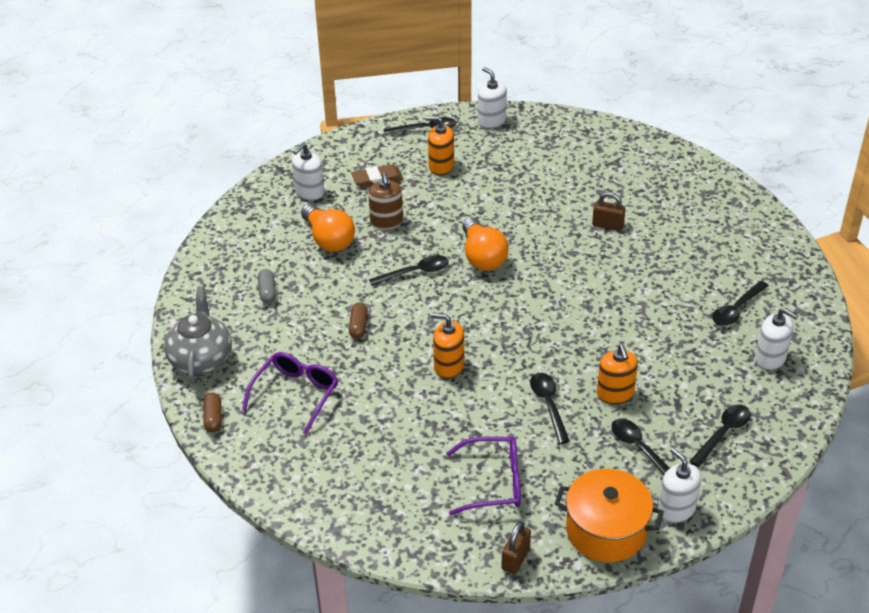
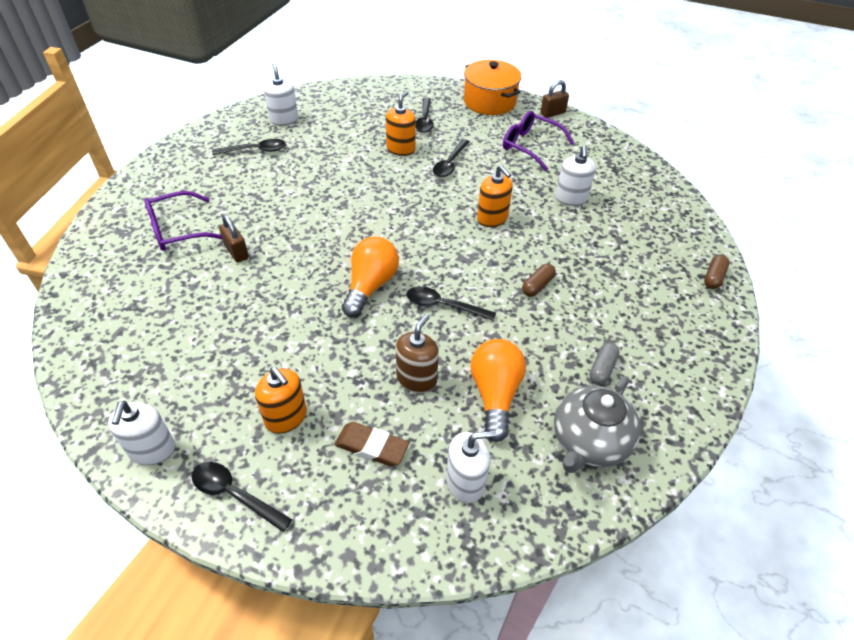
camera: 145 degrees left, 5 degrees up
grey teapot [164,286,232,384] -> grey teapot moved to [554,376,641,473]
purple glasses [242,352,338,435] -> purple glasses moved to [144,191,222,251]
white soap dispenser [658,448,701,523] -> white soap dispenser moved to [555,146,596,206]
black spoon [689,404,751,467] -> none

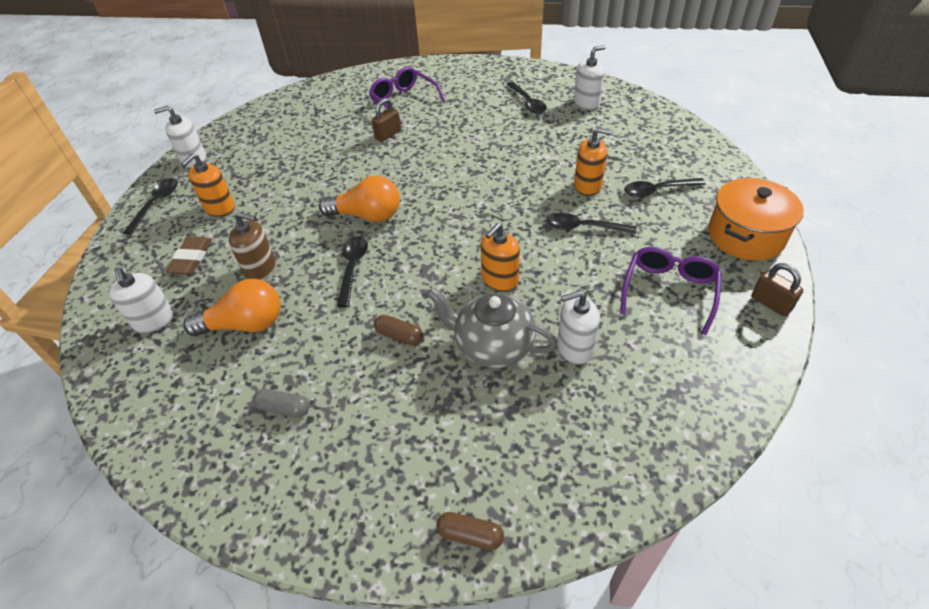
camera: 80 degrees right, 0 degrees up
grey teapot [554,376,641,473] -> grey teapot moved to [427,288,557,368]

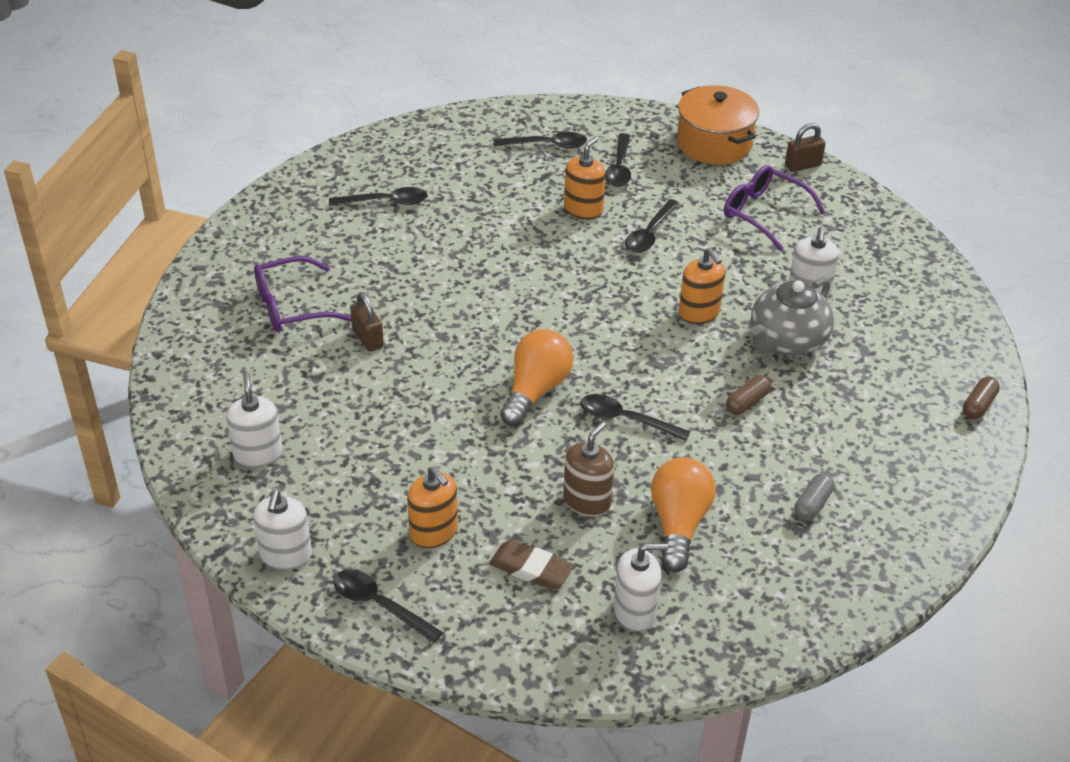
camera: 75 degrees left, 5 degrees down
white soap dispenser [574,45,606,110] -> white soap dispenser moved to [226,372,283,467]
none -> black spoon [493,132,587,149]

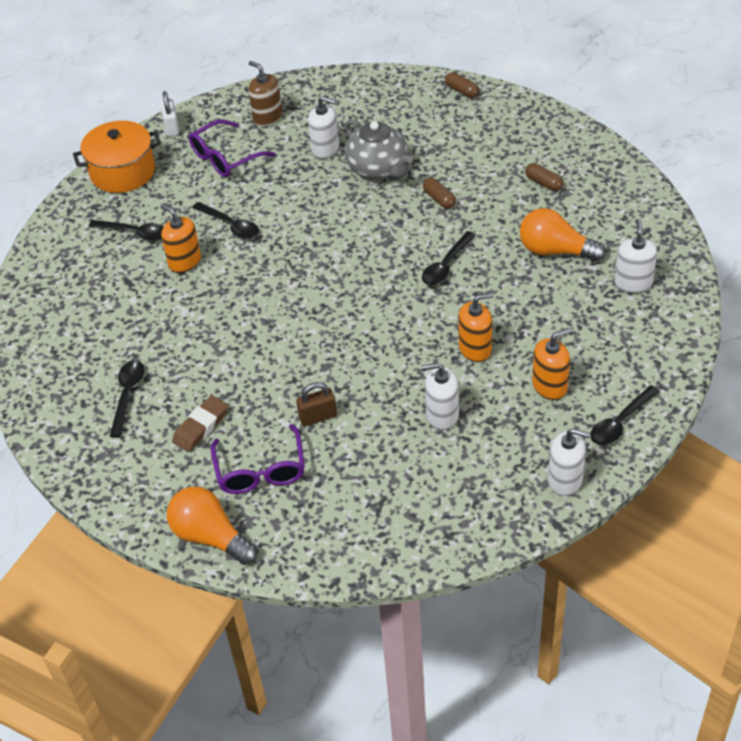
camera: 75 degrees left, 5 degrees up
white soap dispenser [226,372,283,467] -> white soap dispenser moved to [422,363,459,430]
brown eraser [489,540,574,590] -> brown eraser moved to [172,395,228,452]
black spoon [493,132,587,149] -> none
orange light bulb [500,329,573,426] -> orange light bulb moved to [167,487,257,565]
brown soap dispenser [563,422,614,517] -> brown soap dispenser moved to [248,61,283,126]
orange soap dispenser [679,248,725,324] -> orange soap dispenser moved to [458,292,494,362]
brown padlock [785,123,826,172] -> white padlock [160,91,179,136]
grey capsule [794,473,835,521] -> brown capsule [525,163,563,191]

